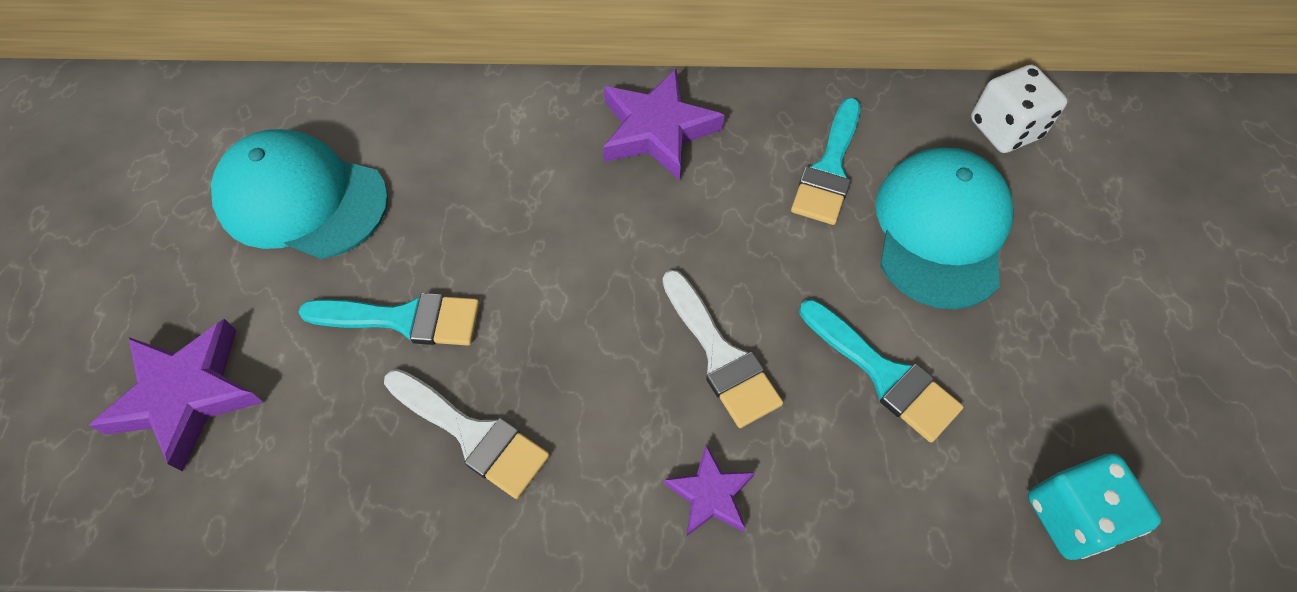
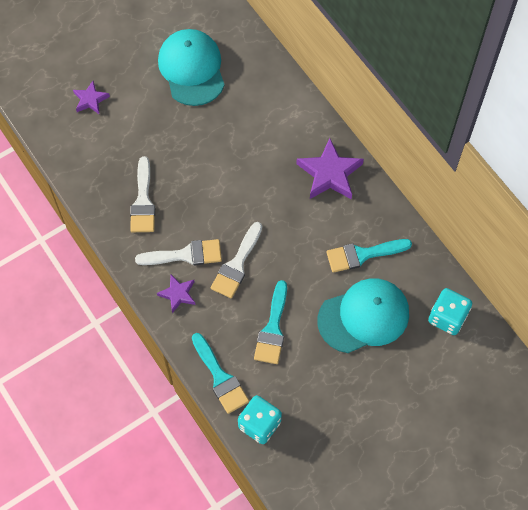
camera: 55 degrees right, 5 degrees up
purple star [89,319,264,472] -> purple star [73,81,110,114], size x0.57
turquoise brush [298,293,480,346] -> turquoise brush moved to [192,333,249,414]
white dice [971,65,1067,153] -> turquoise dice [428,288,472,335]
none -> white brush [135,239,222,266]

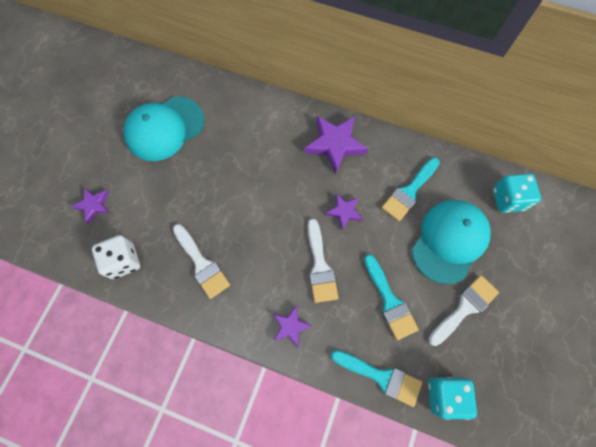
camera: 35 degrees left, 5 degrees up
white brush [135,239,222,266] -> white brush moved to [428,275,499,346]
turquoise cap [158,29,225,106] -> turquoise cap turned 75 degrees counterclockwise [124,97,204,161]
none -> white dice [92,235,140,279]
none -> purple star [325,194,363,230]

